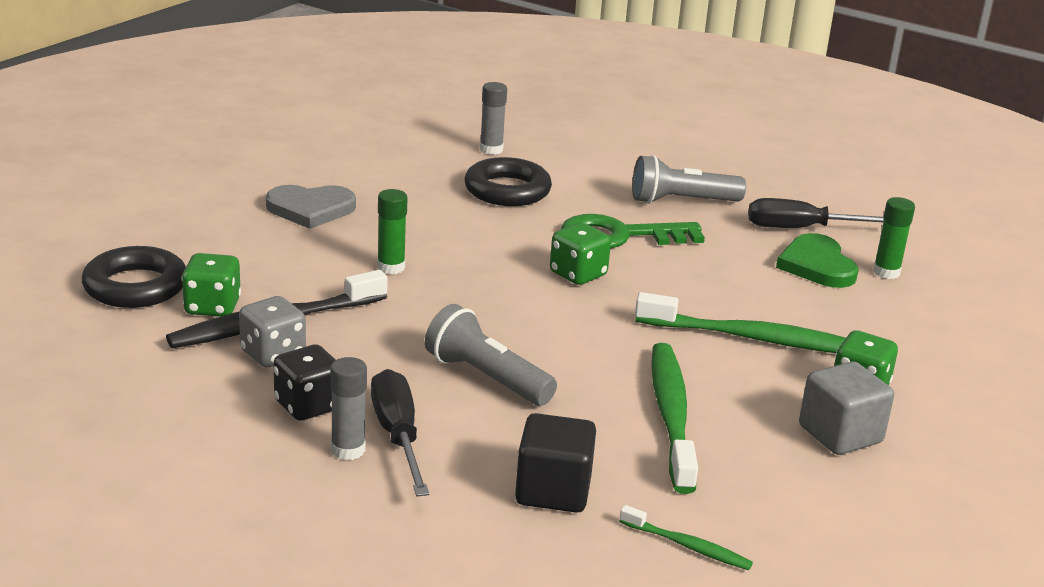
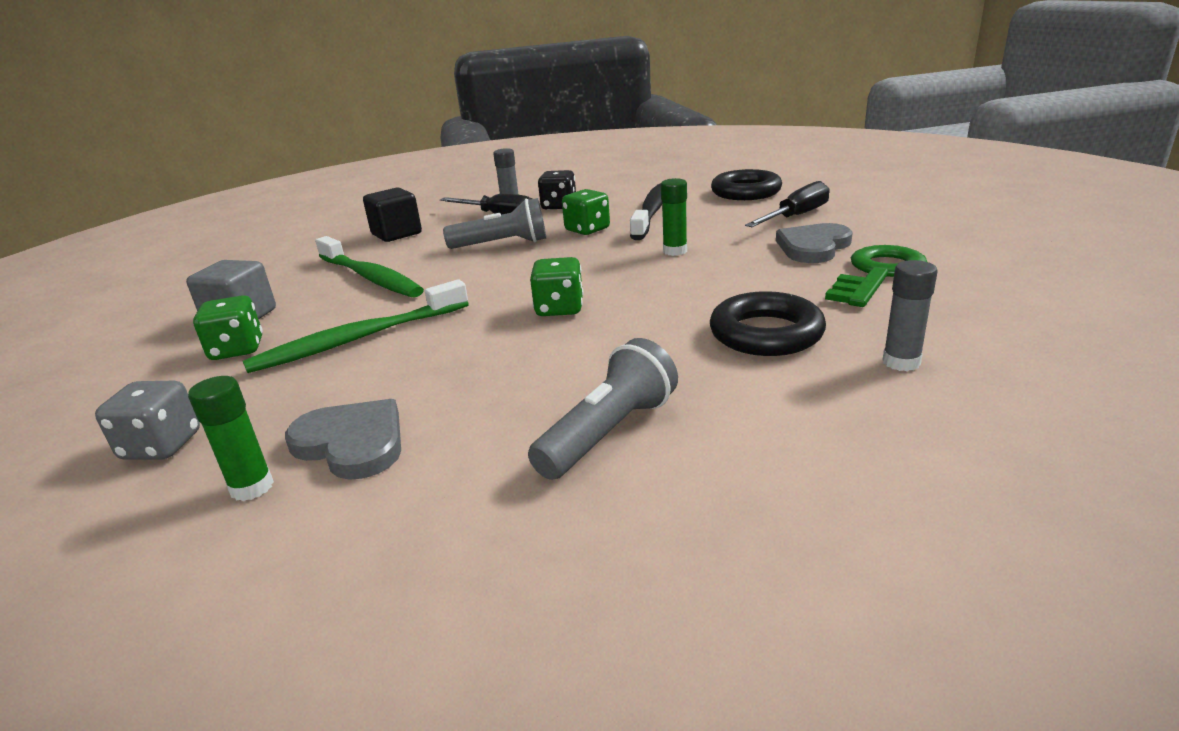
camera: 140 degrees right, 0 degrees up
green dice [181,253,241,317] -> green dice moved to [562,189,610,235]
grey dice [239,296,306,367] -> grey dice moved to [95,381,200,460]
green key [561,214,705,249] -> green key moved to [825,245,927,307]
green toothbrush [619,505,753,570] -> none
black screwdriver [748,198,884,228] -> black screwdriver moved to [745,181,830,227]
green heart [776,233,859,288] -> grey heart [285,399,401,480]

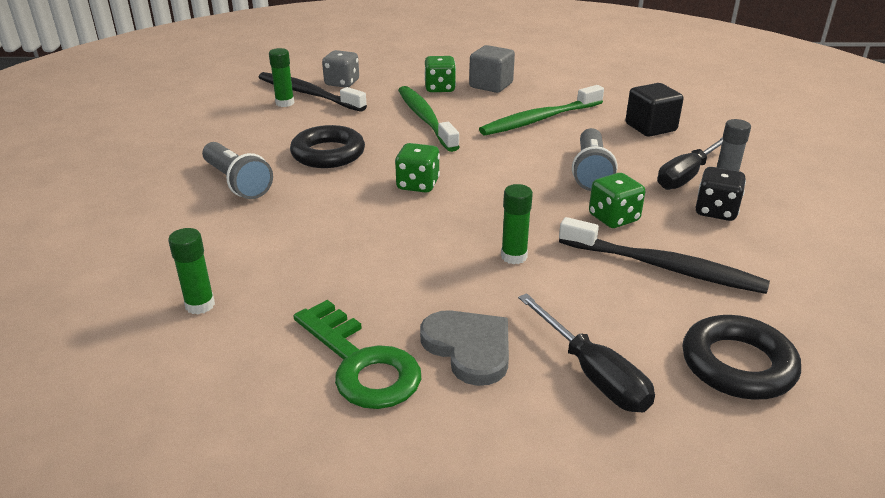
camera: 100 degrees right, 5 degrees up
grey heart [285,399,401,480] -> none
black ring [710,291,826,356] -> black ring moved to [290,125,365,168]
grey glue stick [883,260,938,371] -> green glue stick [168,228,215,314]
none -> black toothbrush [259,72,367,112]

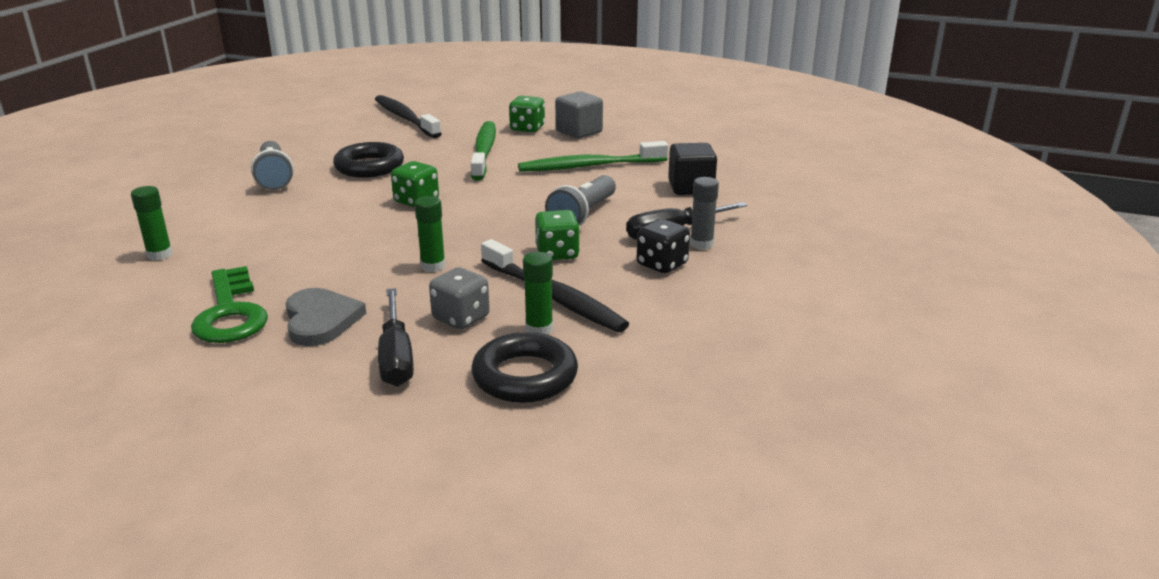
camera: 20 degrees right, 5 degrees down
green glue stick [269,48,294,107] -> green glue stick moved to [523,252,553,335]
grey dice [322,50,359,87] -> grey dice moved to [429,267,490,330]

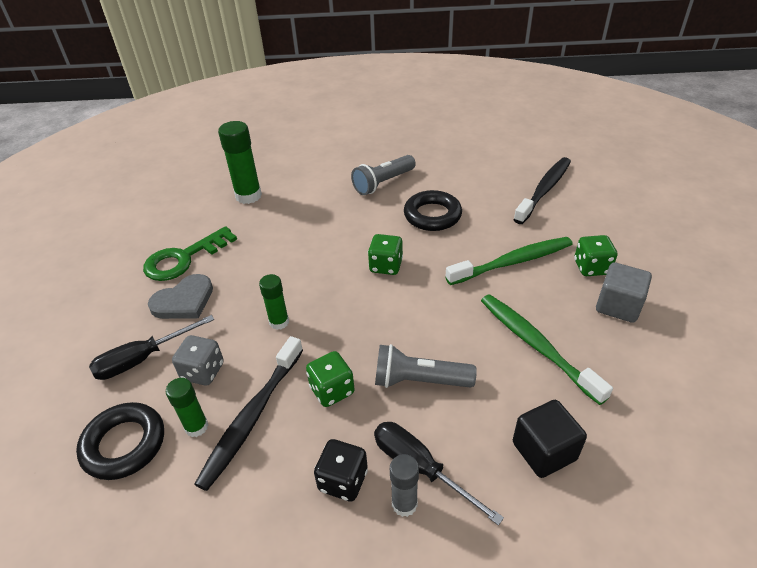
camera: 70 degrees right, 15 degrees up
green glue stick [131,186,172,260] -> green glue stick [218,121,262,204], size x1.69

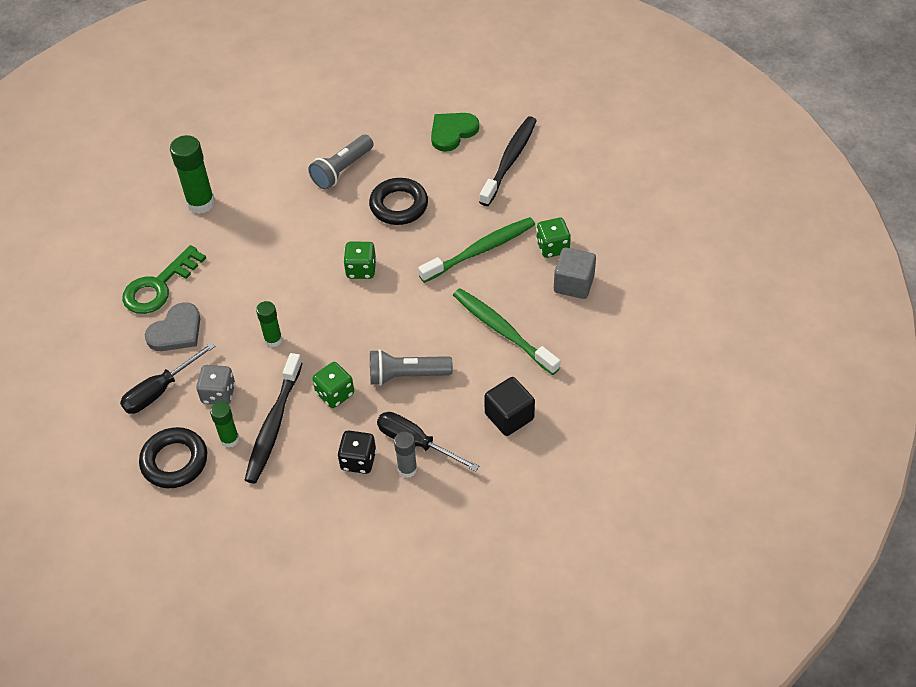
camera: 10 degrees left, 10 degrees up
none -> green heart [431,113,479,152]

